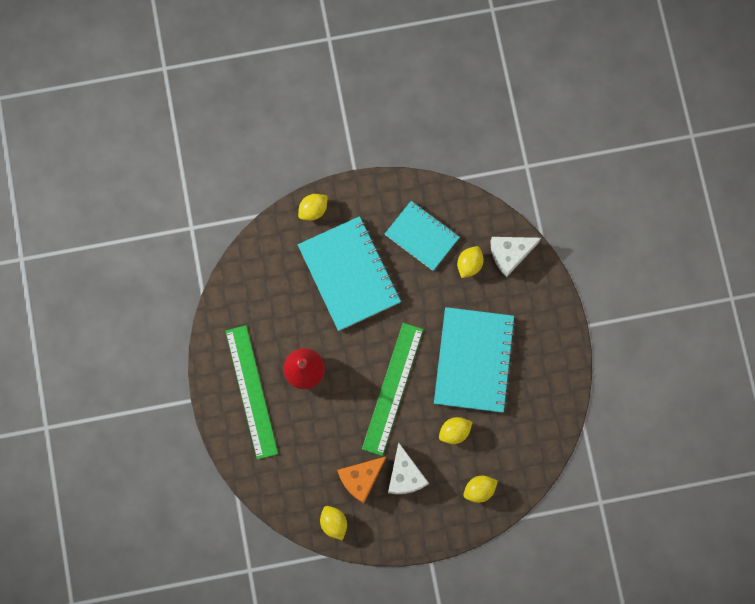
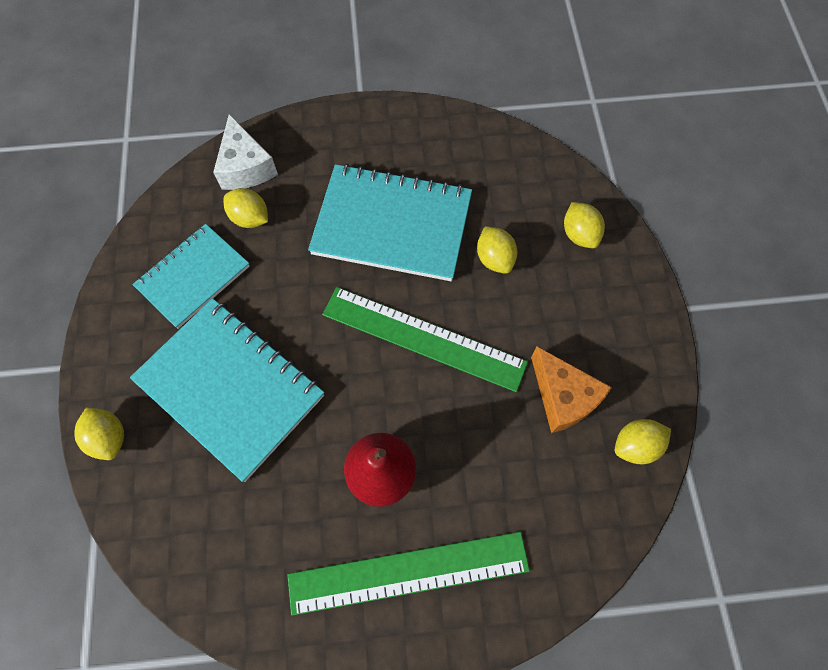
camera: 85 degrees left, 10 degrees down
turquoise notebook [298,216,401,331] -> turquoise notebook turned 60 degrees clockwise [130,298,325,482]
white cheese [388,442,429,494] -> none

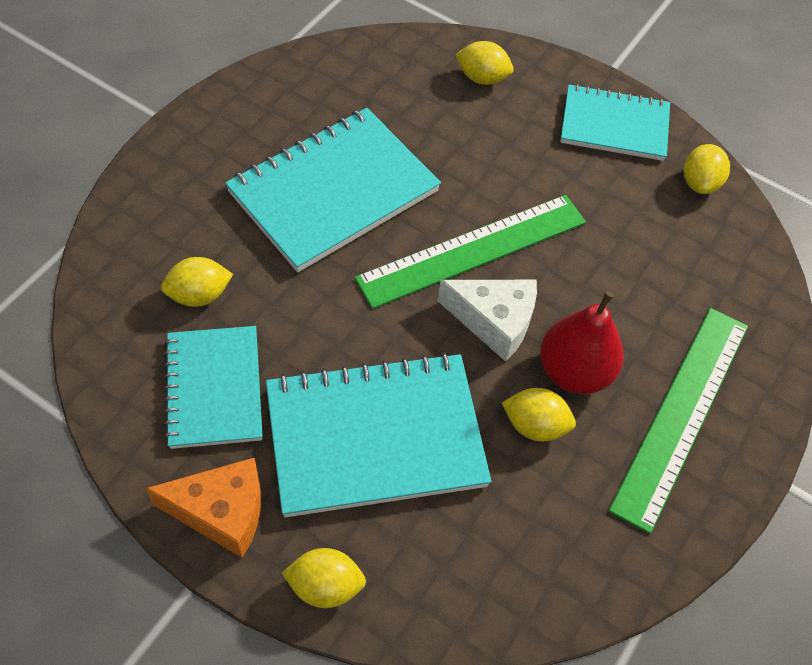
camera: 55 degrees left, 10 degrees down
white cheese [213,114,278,190] -> white cheese moved to [438,280,537,362]
yellow lemon [477,226,517,274] -> yellow lemon moved to [502,388,576,441]
orange cheese [531,346,612,433] -> orange cheese moved to [145,457,261,558]
none -> turquoise notebook [560,84,670,161]

